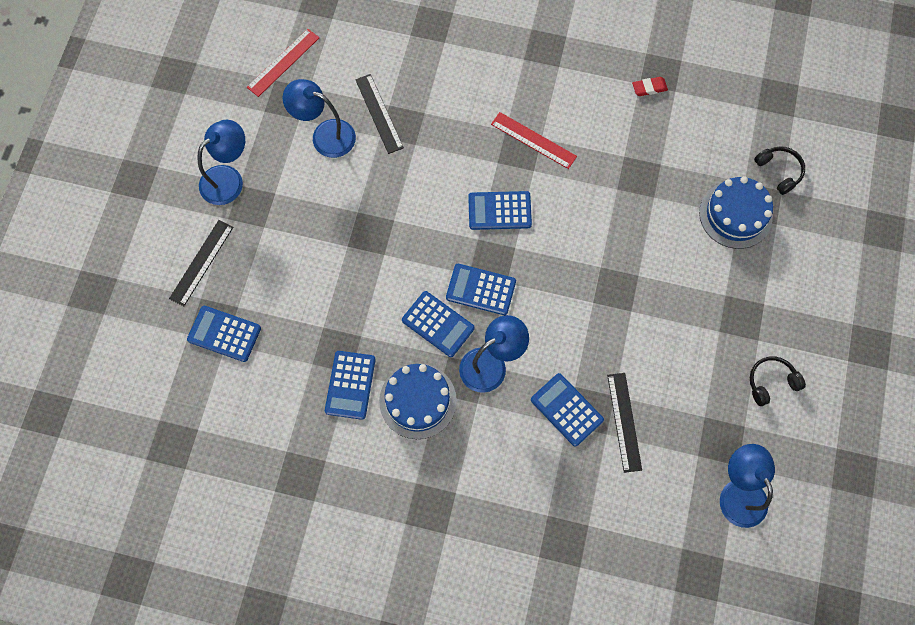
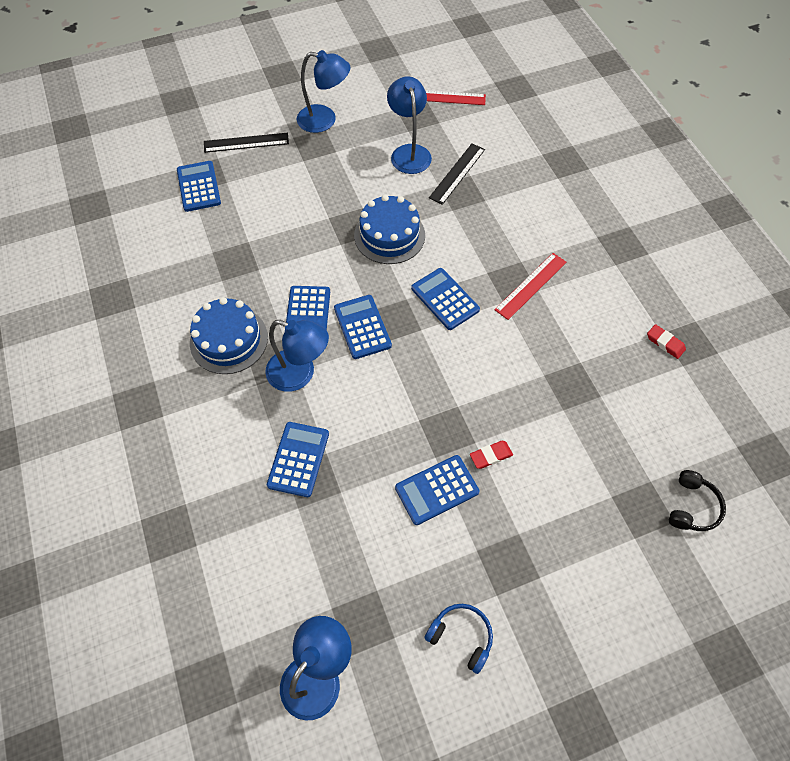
camera: 55 degrees right, 10 degrees down
blue calculator [325,351,376,420] -> blue calculator moved to [395,455,480,525]
red ruler [491,112,577,169] -> red ruler turned 45 degrees clockwise [494,253,566,320]
black ruler [607,373,642,473] -> none
blue cake [699,176,773,249] -> blue cake moved to [354,195,425,264]
black headphones [750,356,806,406] -> blue headphones [424,604,493,674]
none -> red eraser [470,441,513,469]

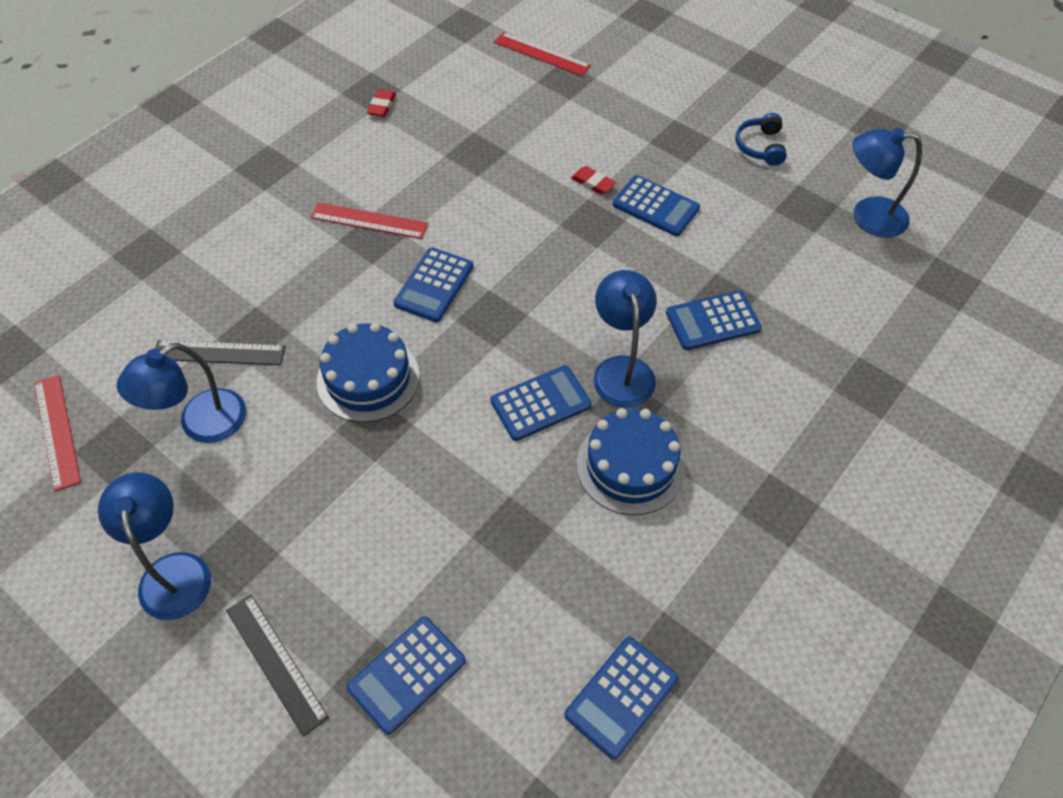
camera: 120 degrees left, 5 degrees down
blue calculator [334,295,392,359] -> blue calculator moved to [564,637,678,760]
black headphones [669,470,726,531] -> red ruler [494,32,591,76]

